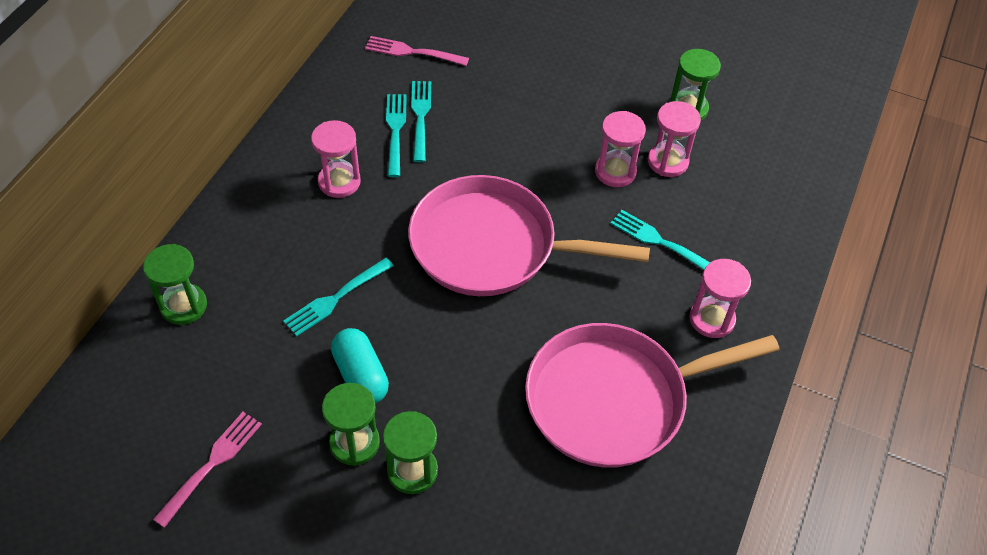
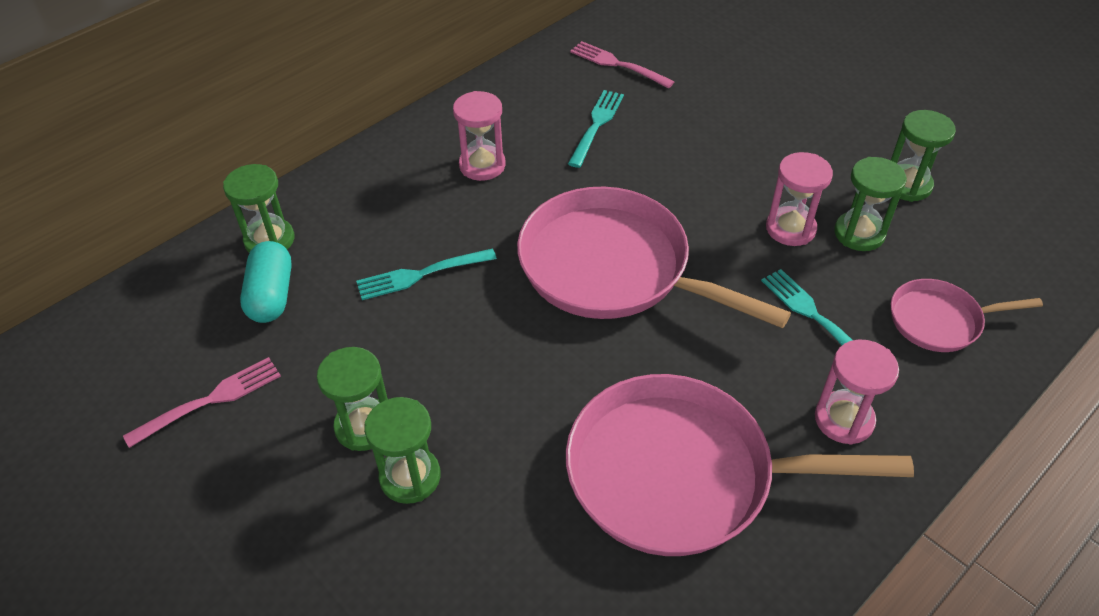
camera: 25 degrees right, 5 degrees down
turquoise capsule [331,328,389,404] -> turquoise capsule moved to [240,241,292,323]
turquoise fork [386,94,407,177] -> none
pink hourglass [648,101,701,177] -> green hourglass [834,157,907,251]
none -> pink pan [891,279,1043,352]

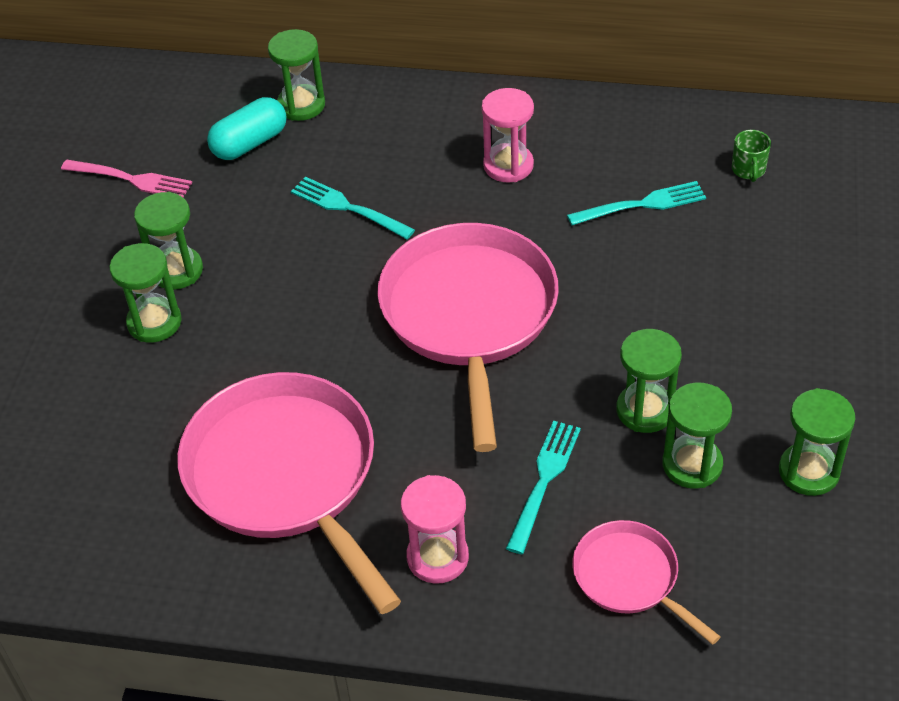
camera: 55 degrees right, 0 degrees up
pink fork [570,41,675,89] -> green mug [732,130,771,182]
pink hourglass [766,152,833,246] -> green hourglass [616,329,682,433]

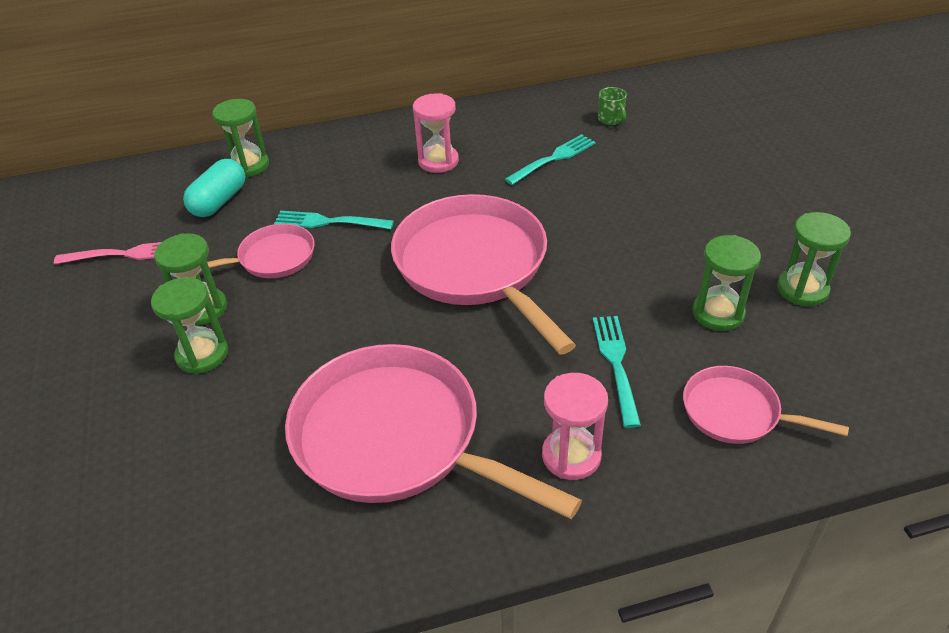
camera: 25 degrees left, 5 degrees down
green hourglass [616,329,682,433] -> none
none -> pink pan [207,224,315,278]

